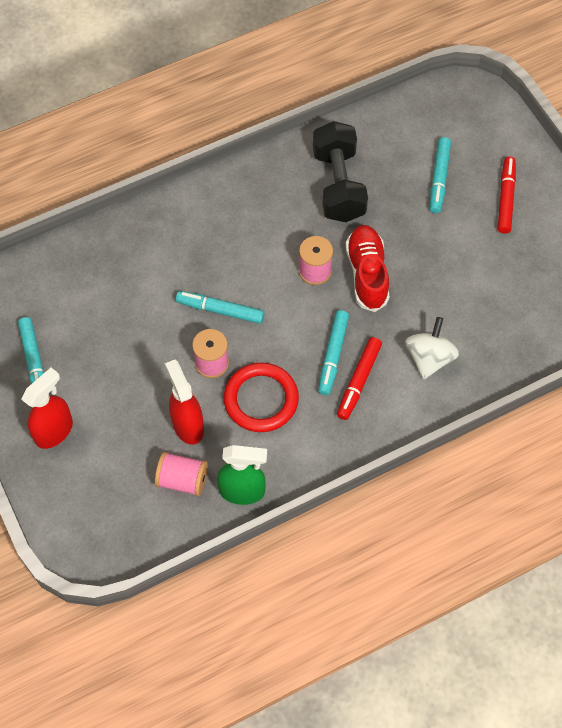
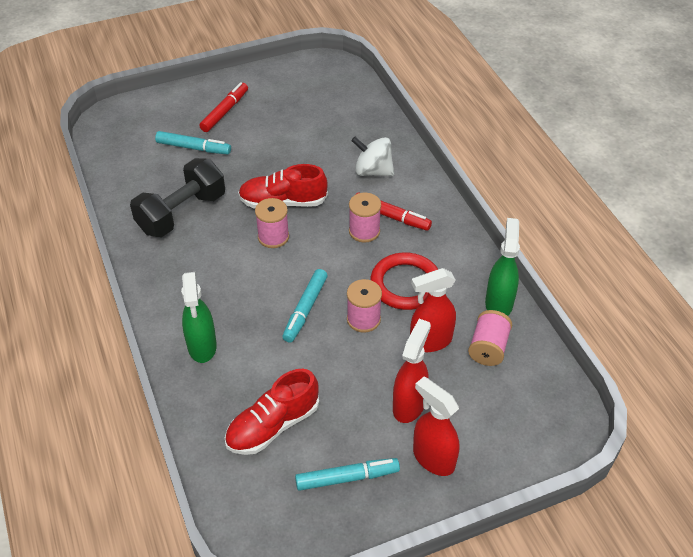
camera: 85 degrees left, 15 degrees down
black dumbbell [313,121,368,222] -> black dumbbell turned 45 degrees counterclockwise [130,158,225,237]
turquoise marker [318,310,349,395] -> pink spool [349,193,381,242]
red marker [498,156,516,234] -> red marker turned 105 degrees clockwise [199,82,248,132]
none -> green spray bottle [181,272,217,363]
none -> red shoe [225,369,319,455]
none -> red spray bottle [393,319,431,423]

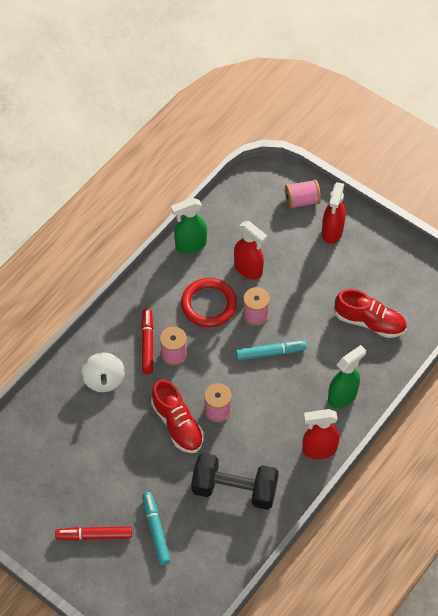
camera: 120 degrees left, 10 degrees up
turquoise marker [295,458,400,491] -> none
red spray bottle [393,319,431,423] -> red spray bottle moved to [302,409,340,459]
pink spool [468,310,512,366] -> pink spool moved to [285,179,321,209]

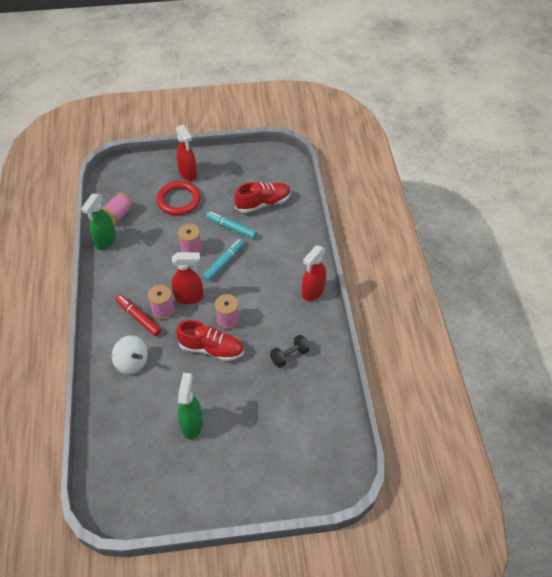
camera: 45 degrees left, 5 degrees down
red marker [55,526,132,541] -> none
turquoise marker [142,492,171,565] -> turquoise marker moved to [206,211,257,239]
red ring [181,278,237,327] -> red ring moved to [156,181,201,215]
black dumbbell [191,453,279,510] -> black dumbbell [270,335,310,368], size x0.54
red spray bottle [234,221,267,280] -> red spray bottle moved to [171,252,204,304]
pink spool [285,179,321,209] -> pink spool moved to [101,193,133,225]
green spray bottle [328,345,366,408] -> green spray bottle moved to [178,373,203,439]

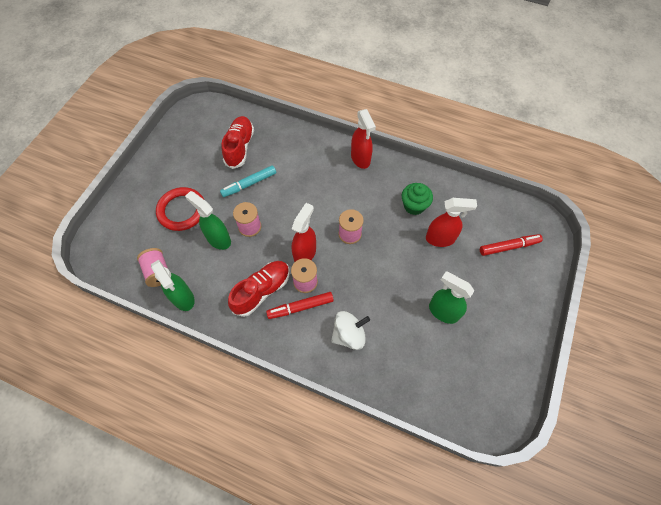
camera: 60 degrees left, 10 degrees up
red spray bottle [176,125,197,181] -> red spray bottle moved to [426,198,477,247]
red shoe [176,320,244,361] -> red shoe moved to [228,261,290,317]
turquoise marker [203,239,244,282] -> none
black dumbbell [270,335,310,368] -> green cupcake [402,183,433,215]
none -> green spray bottle [185,191,231,250]
none -> red marker [480,234,543,256]

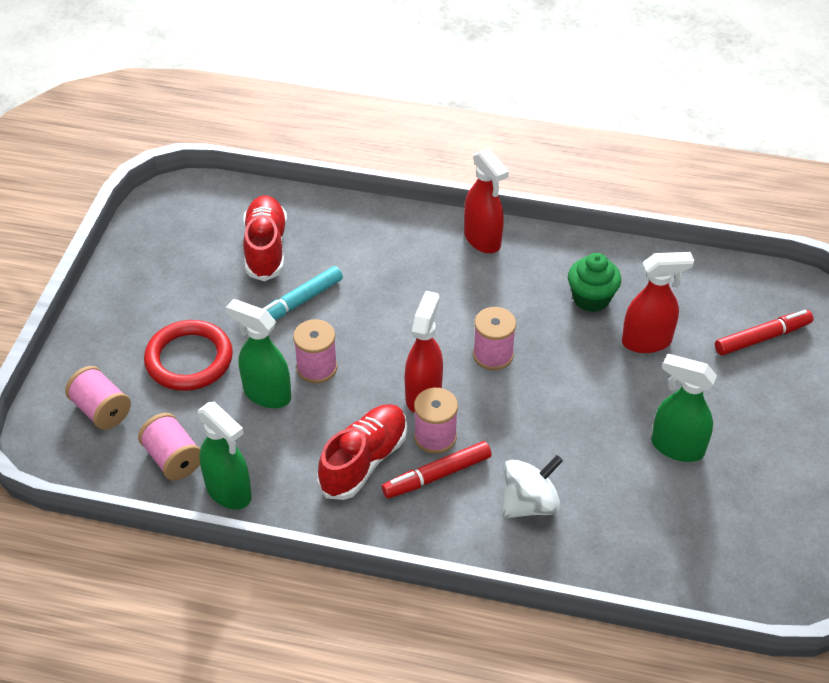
camera: 10 degrees left, 15 degrees down
none -> pink spool [65,366,131,430]

